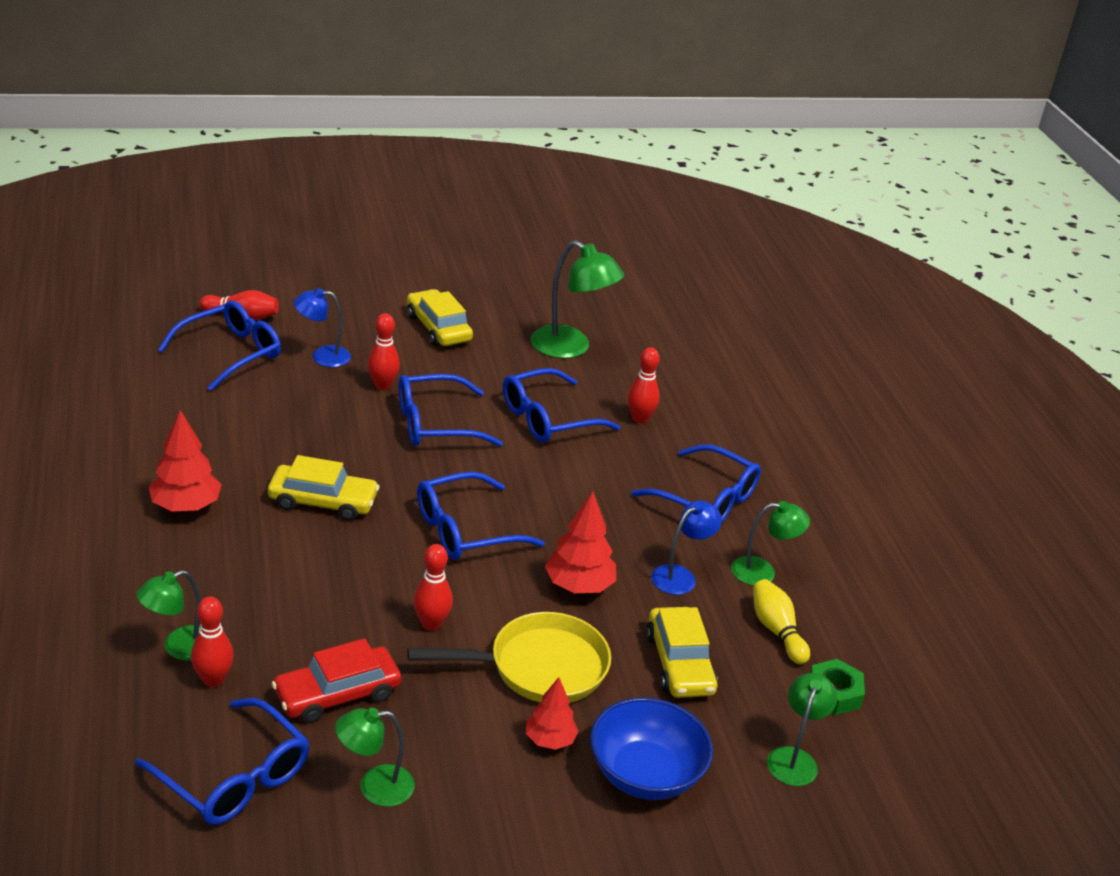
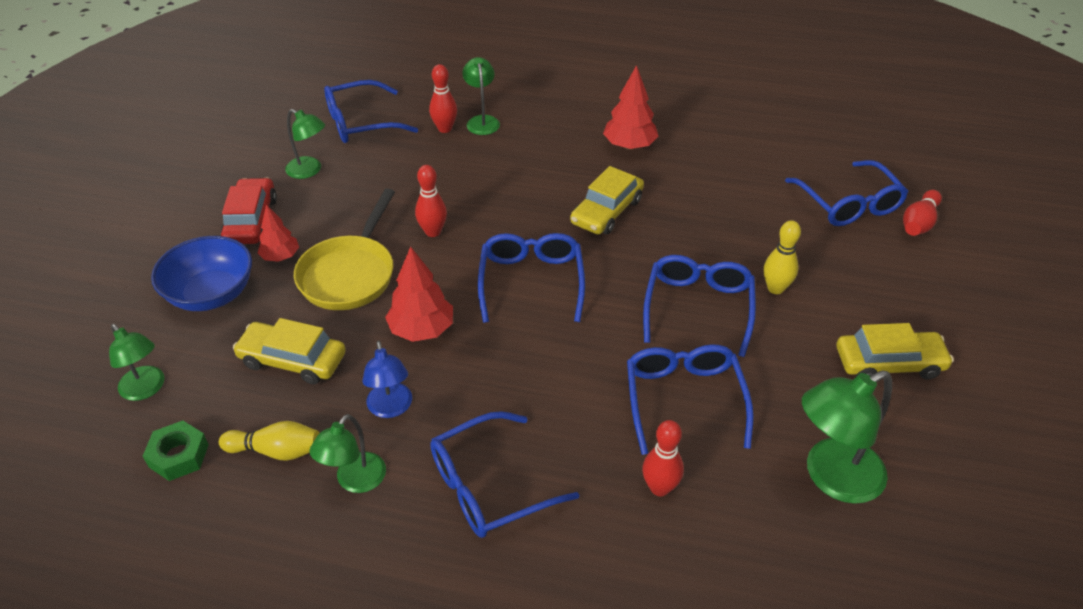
camera: 120 degrees right, 10 degrees up
red car [271,638,401,723] -> red car moved to [221,177,277,244]
blue lamp [294,288,351,367] -> none
green lamp [335,708,415,807] -> green lamp turned 105 degrees clockwise [285,109,325,179]
red bowling pin [368,313,400,390] -> yellow bowling pin [764,220,801,294]

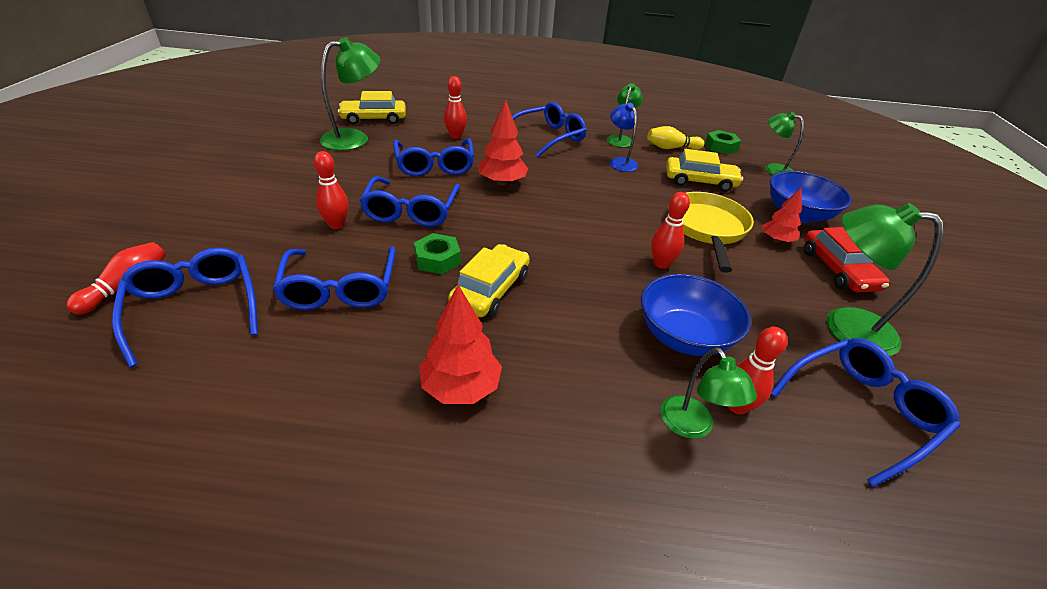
camera: 170 degrees right, 5 degrees down
green lamp [285,109,325,179] -> green lamp [826,203,944,356], size x1.61
red tree [385,246,453,342] -> red tree moved to [478,100,528,186]
blue glasses [478,233,585,323] -> blue glasses moved to [273,247,396,310]
yellow bowling pin [764,220,801,294] -> red bowling pin [314,151,349,229]
yellow car [837,323,954,380] -> yellow car moved to [338,91,406,124]
none -> green nut [414,233,461,274]
none -> blue bowl [641,274,751,356]

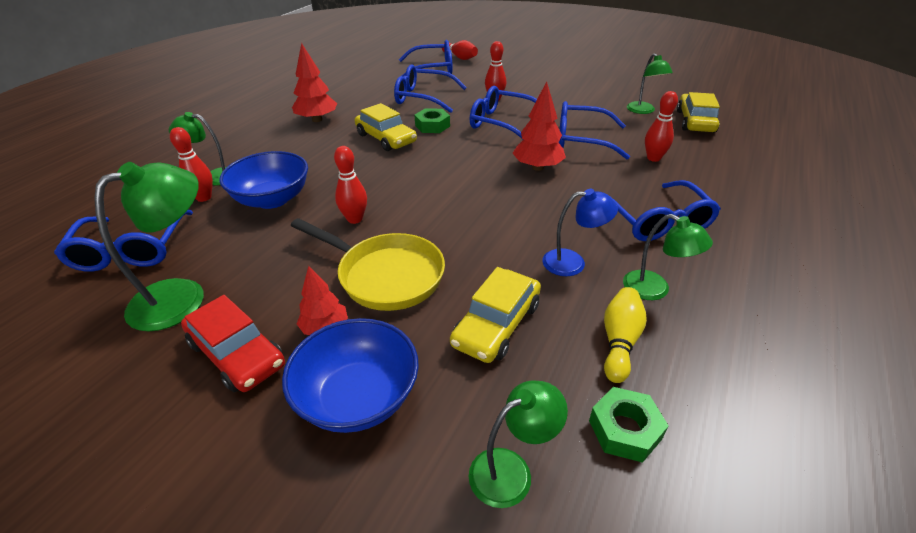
camera: 115 degrees right, 0 degrees up
green lamp [320,37,380,151] -> green lamp [627,53,673,114], size x0.62
red car [804,227,890,293] -> red car turned 150 degrees counterclockwise [181,295,285,392]

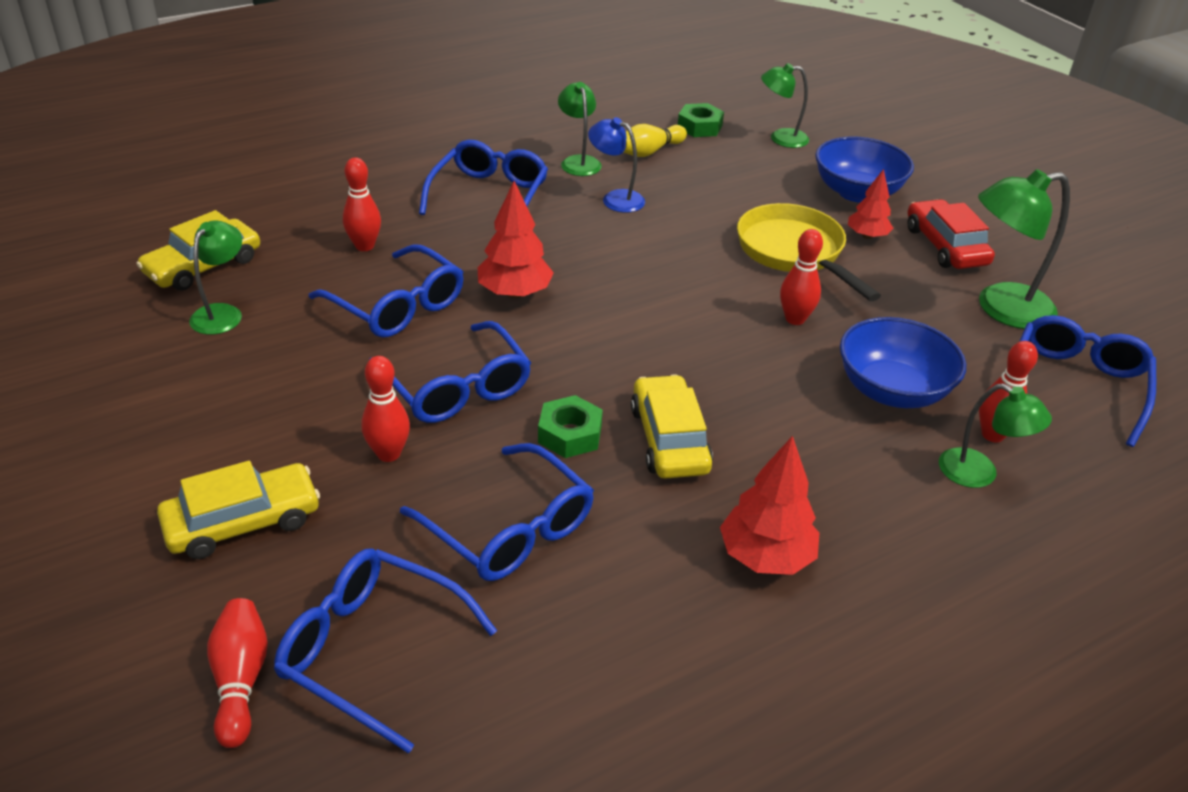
camera: 150 degrees left, 0 degrees up
yellow car [450,267,541,363] -> yellow car moved to [157,461,320,559]

